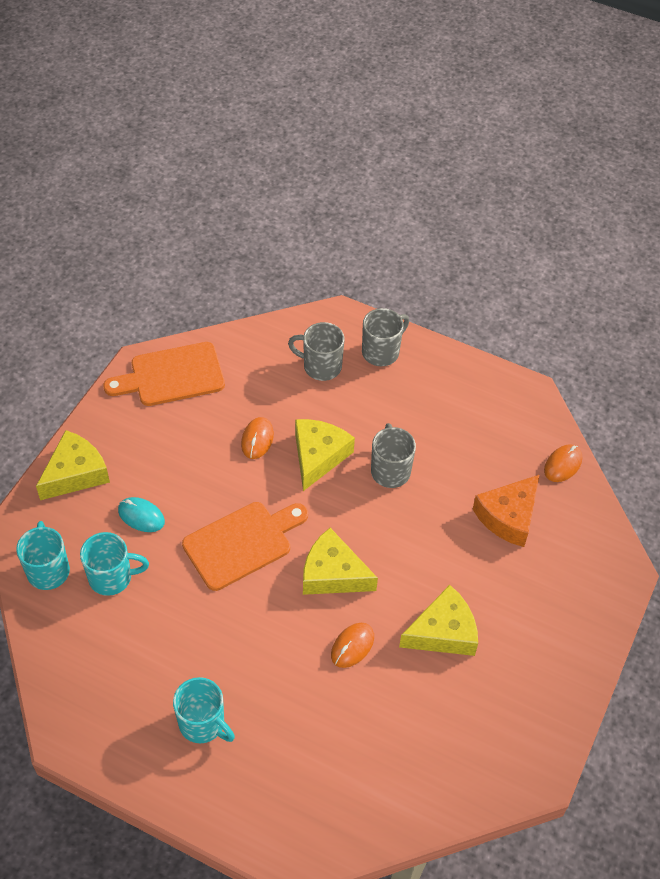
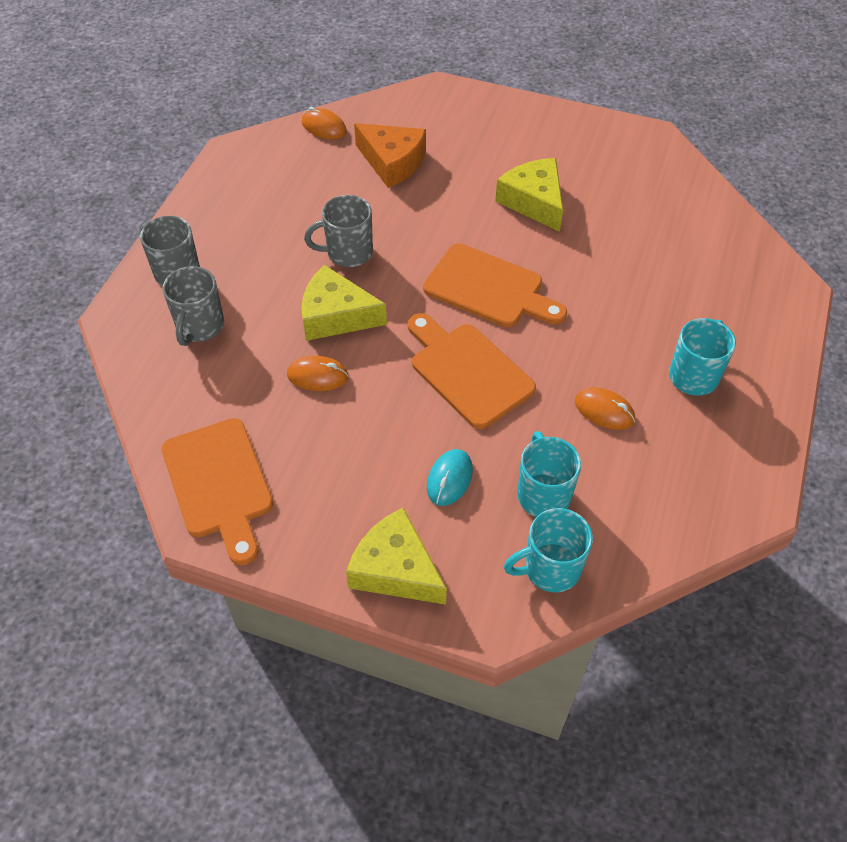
camera: 95 degrees left, 0 degrees up
yellow cheese [303,528,378,595] -> orange cutting board [423,243,567,327]
orange mouse [331,623,374,668] -> orange mouse moved to [575,387,635,430]

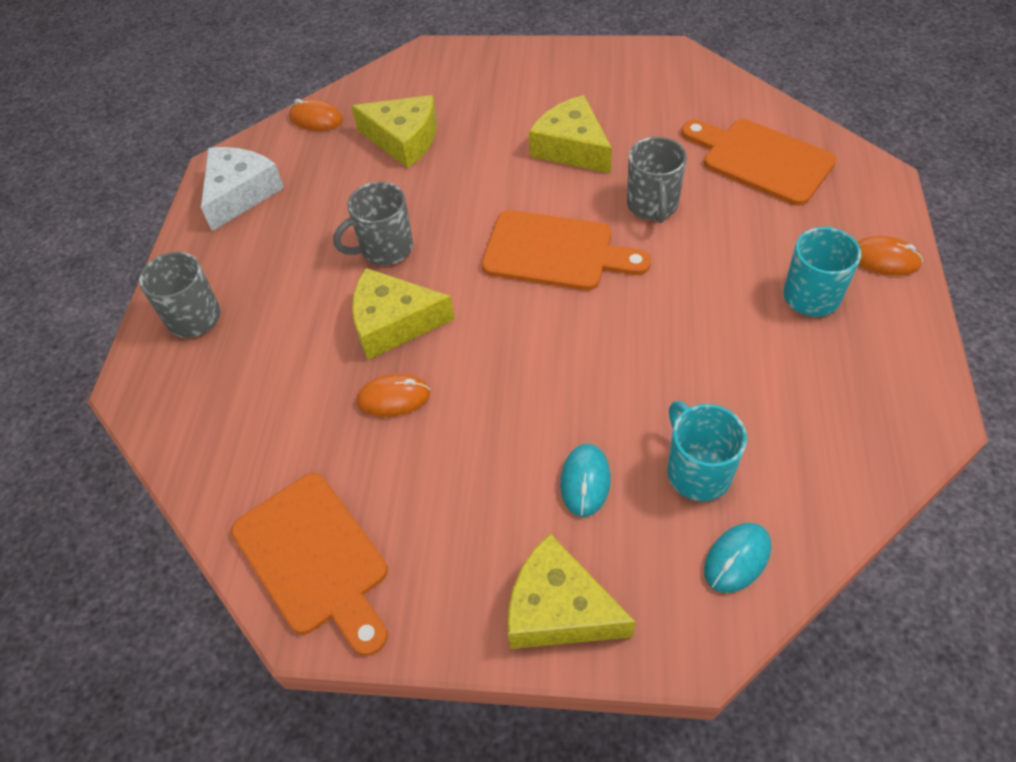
camera: 10 degrees left, 0 degrees up
grey mug [163,266,224,346] -> grey mug moved to [627,137,687,223]
orange cheese [354,123,426,188] -> yellow cheese [351,95,437,168]
orange cutting board [407,313,536,429] -> orange cutting board moved to [681,119,836,206]
turquoise mug [504,508,593,592] -> turquoise mouse [704,523,771,593]
orange mouse [575,387,635,430] -> orange mouse moved to [857,236,923,276]
none -> white cheese [201,147,284,231]

